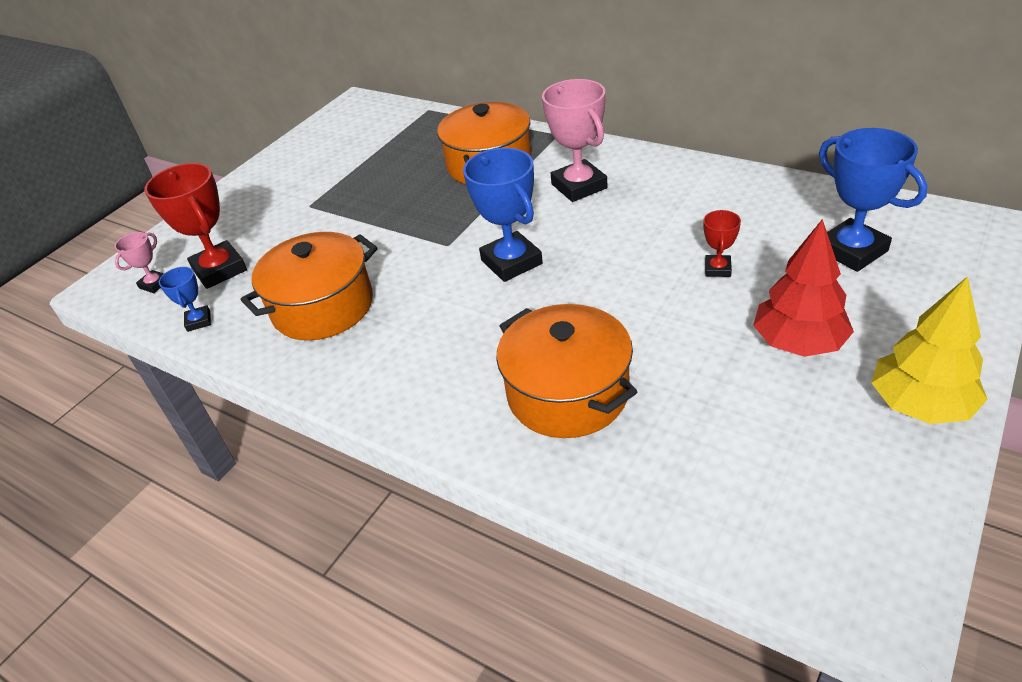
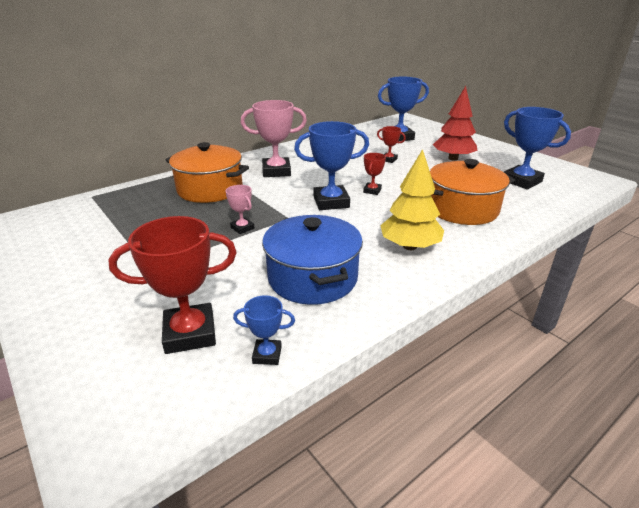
camera: 75 degrees left, 10 degrees down
pink trophy [115,232,164,293] -> pink trophy moved to [226,185,255,234]
orange pot [241,232,378,341] -> blue pot [262,215,363,305]
yellow tree [871,276,988,424] -> yellow tree moved to [380,149,444,250]
none -> red trophy [363,153,386,195]
none -> blue trophy [504,107,571,189]

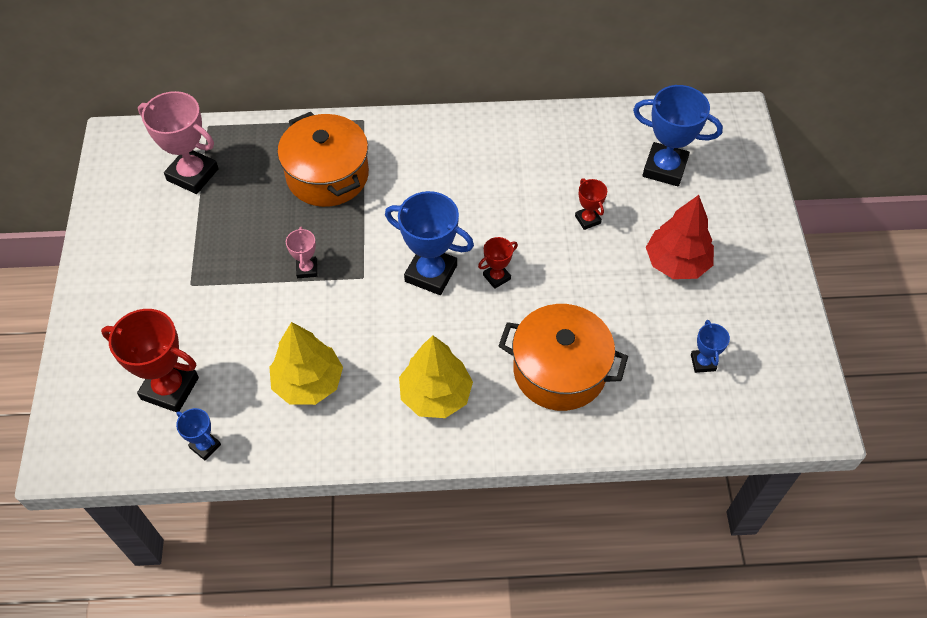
camera: 35 degrees right, 25 degrees up
pink trophy [241,100,307,177] -> pink trophy moved to [138,91,219,194]
blue pot [262,215,363,305] -> yellow tree [269,322,343,405]
blue trophy [504,107,571,189] -> blue trophy [691,320,730,373], size x0.51

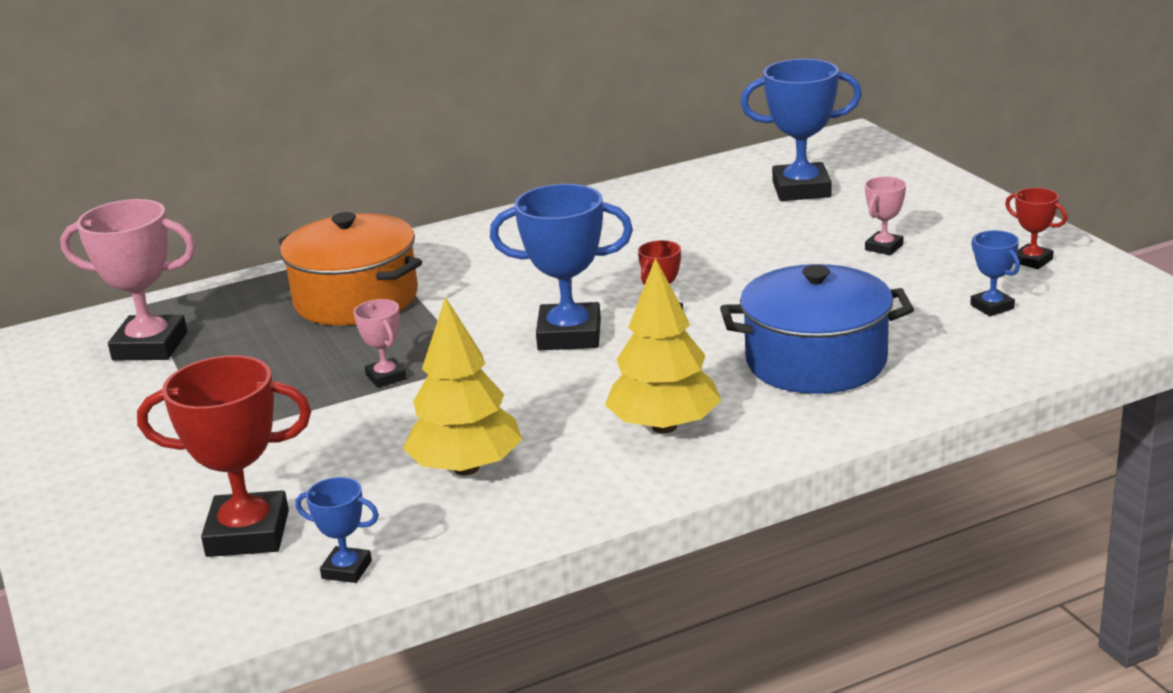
camera: 20 degrees left, 30 degrees down
orange pot [499,304,628,411] -> blue pot [720,264,914,394]
red trophy [575,178,607,230] -> red trophy moved to [1005,188,1068,269]
red tree [646,195,714,279] -> pink trophy [865,177,906,255]

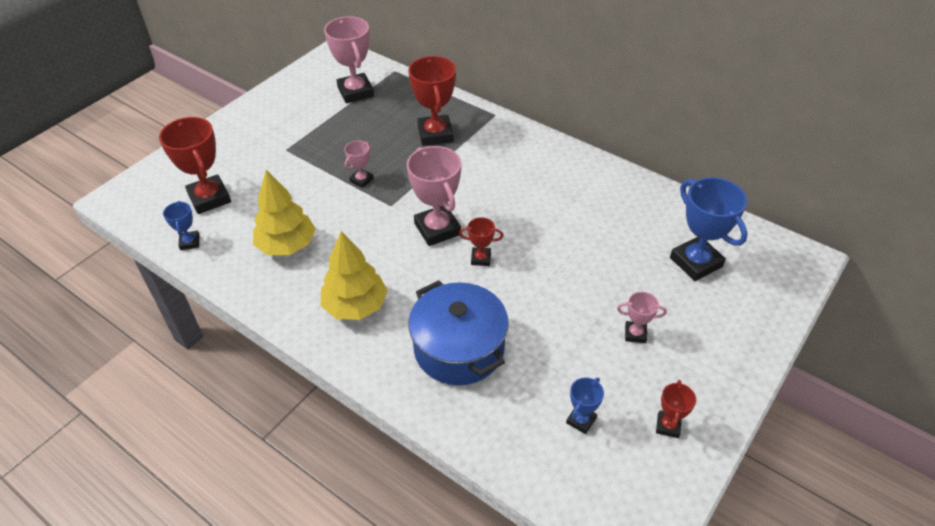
camera: 60 degrees right, 20 degrees up
orange pot [279,212,422,326] -> red trophy [408,56,456,146]
blue trophy [490,184,633,350] -> pink trophy [407,146,461,246]

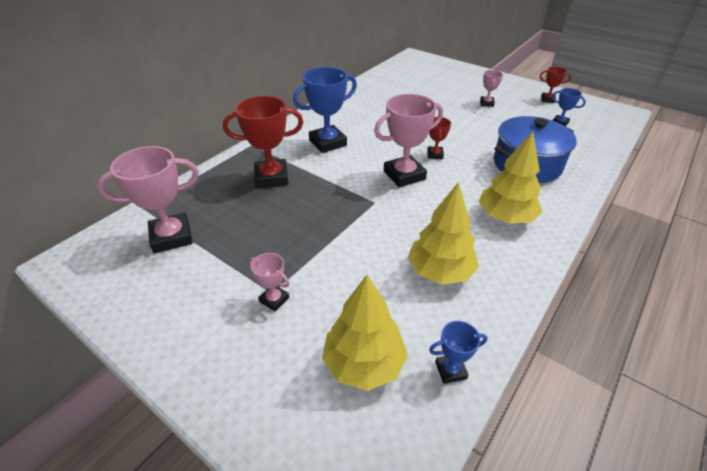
camera: 90 degrees left, 5 degrees down
red trophy [159,117,231,214] -> yellow tree [322,275,408,391]
pink trophy [344,141,373,188] -> pink trophy moved to [249,253,290,311]
blue trophy [670,177,748,281] -> blue trophy moved to [293,67,357,153]

